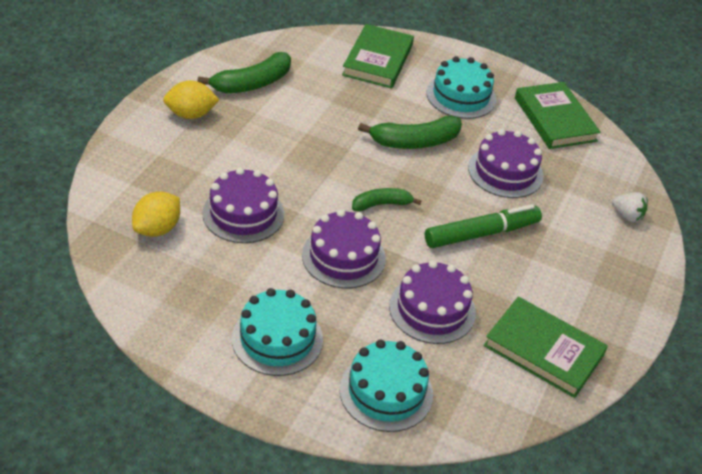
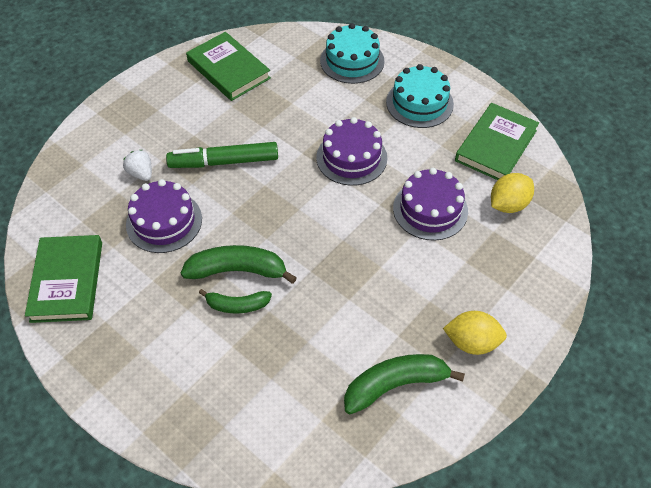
camera: 160 degrees left, 10 degrees up
green book [342,24,414,89] -> green book moved to [455,103,539,180]
green banana [352,188,421,211] -> green banana moved to [199,289,272,313]
purple cake [389,260,476,344] -> none
turquoise cake [426,56,496,119] -> none
white strawberry [612,192,648,222] -> white strawberry moved to [123,150,152,181]

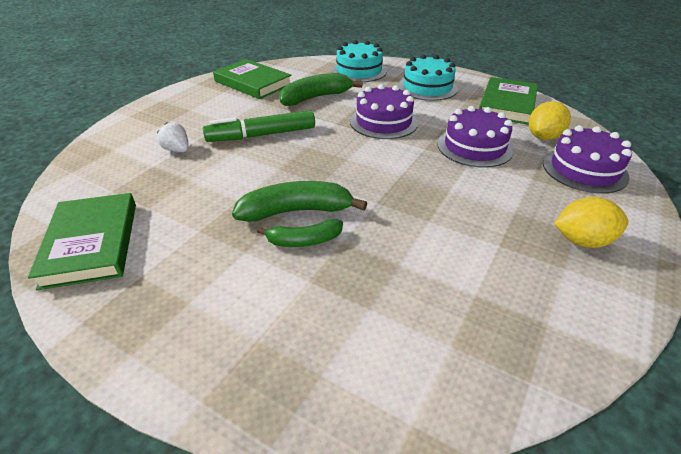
camera: 10 degrees left, 15 degrees down
purple cake [126,179,202,253] -> purple cake moved to [543,125,632,193]
green banana [344,354,465,414] -> green banana moved to [279,73,363,106]

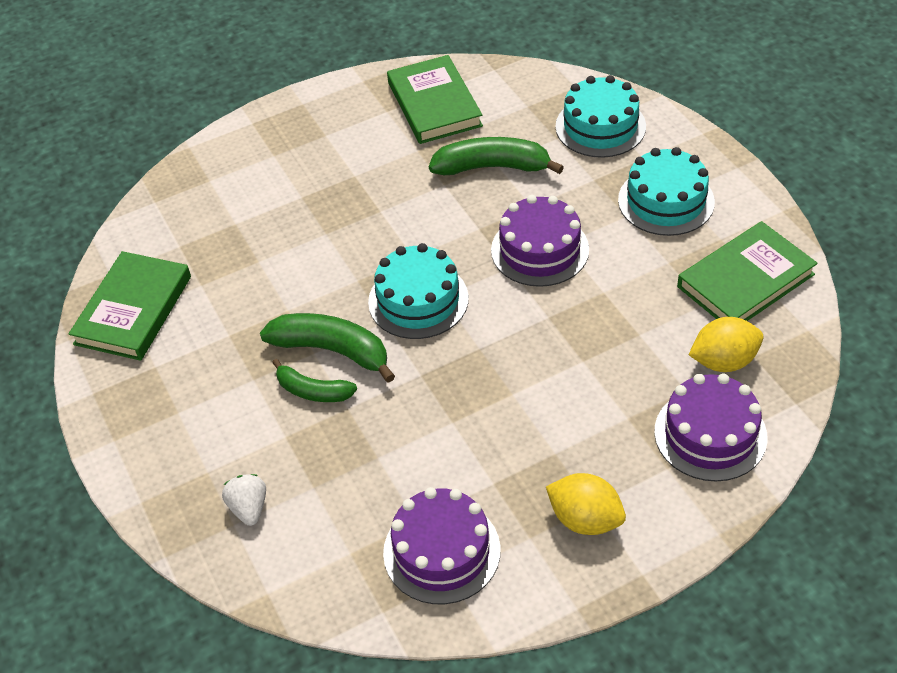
camera: 35 degrees right, 10 degrees up
white strawberry [157,123,189,152] -> white strawberry moved to [222,474,266,526]
green marker [203,110,315,142] -> none
purple cake [438,106,514,168] -> purple cake moved to [383,487,501,604]
none -> turquoise cake [368,243,469,339]

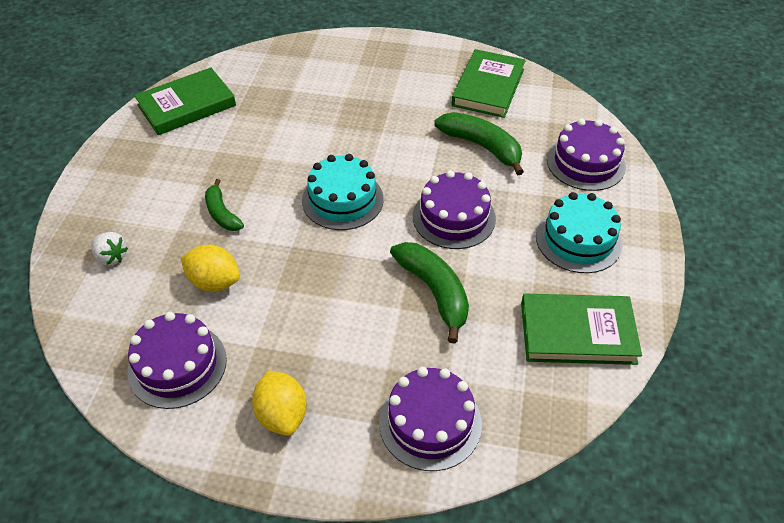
camera: 35 degrees right, 0 degrees up
white strawberry [222,474,266,526] -> white strawberry turned 105 degrees clockwise [91,232,128,266]
green banana [260,313,395,383] -> green banana moved to [390,242,469,343]
turquoise cake [555,75,646,158] -> purple cake [547,119,626,191]
yellow lemon [689,317,763,372] -> yellow lemon moved to [181,245,240,292]

